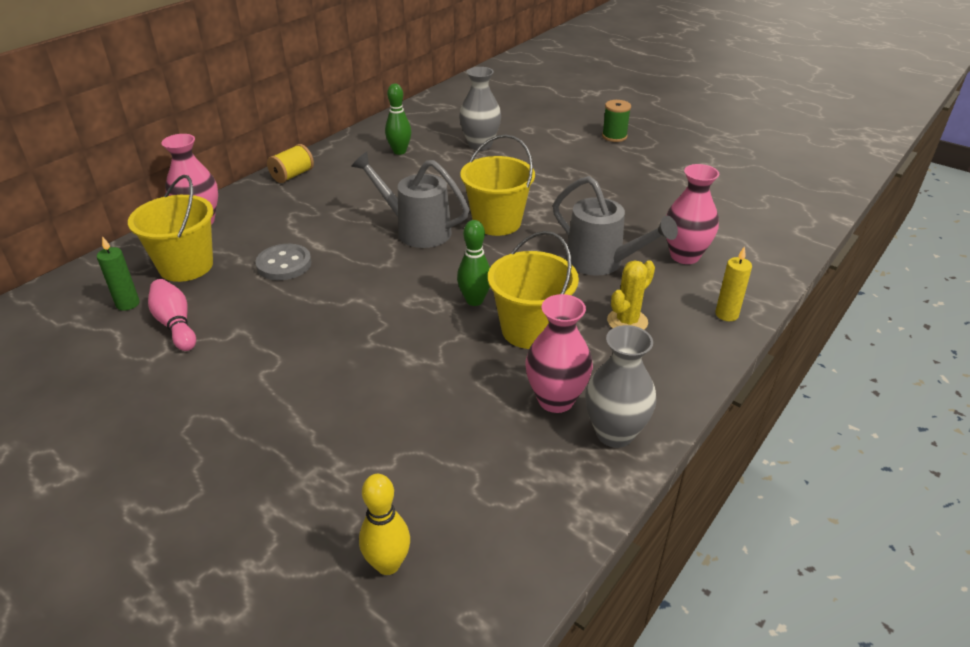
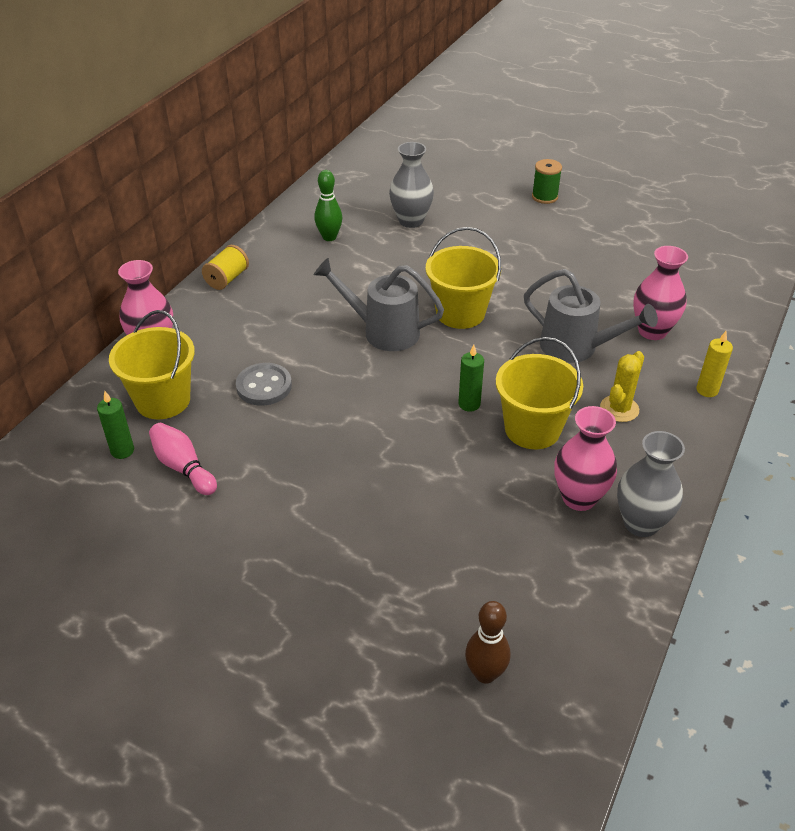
camera: 10 degrees left, 5 degrees up
yellow bowling pin [359,474,410,575] -> brown bowling pin [465,601,510,684]
green bowling pin [457,220,490,306] -> green candle [458,345,484,412]

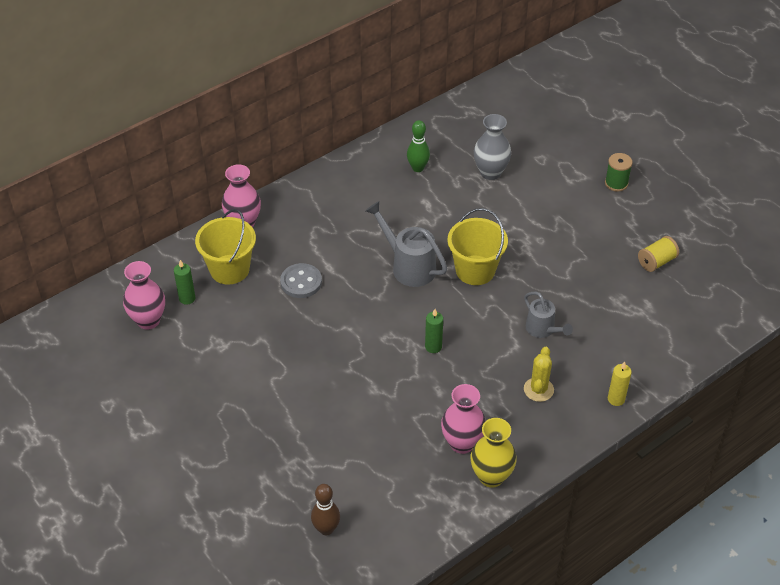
camera: 25 degrees right, 5 degrees up
pink bowling pin [149,423,217,495] -> none
yellow spool [202,245,249,290] -> yellow spool moved to [638,236,679,272]
yellow bucket [496,337,583,449] -> none
grey watering can [524,269,658,363] -> grey watering can [524,292,573,338], size x0.64
yellow cactus [600,351,644,422] -> yellow cactus turned 45 degrees counterclockwise [524,347,554,402]
grey vase [617,431,685,537] -> yellow vase [471,418,517,488]
pink vase [633,246,688,340] -> pink vase moved to [123,261,165,330]

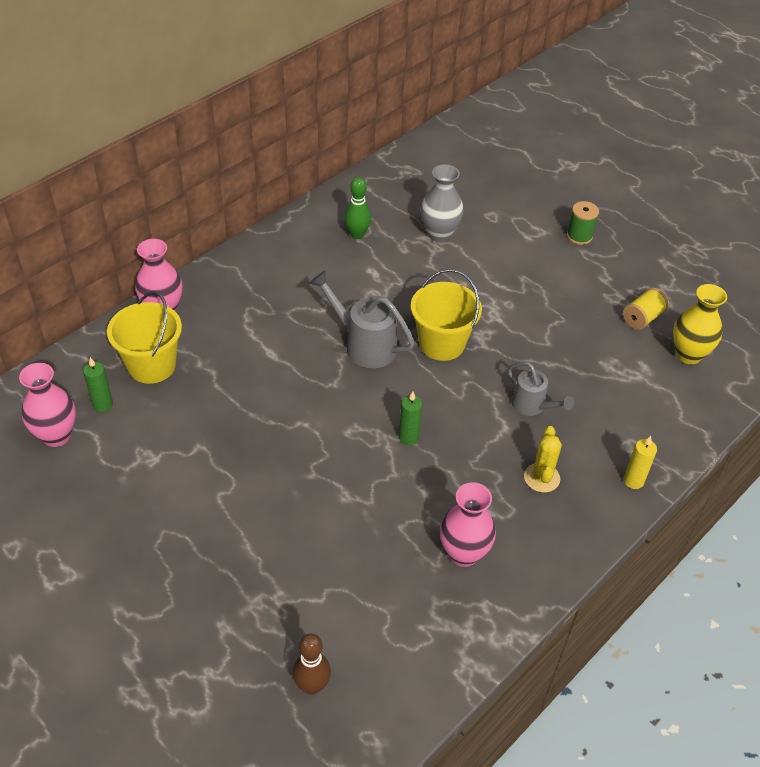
camera: 10 degrees left, 0 degrees up
grey button [280,263,322,298] -> none
yellow vase [471,418,517,488] -> yellow vase moved to [673,284,727,364]

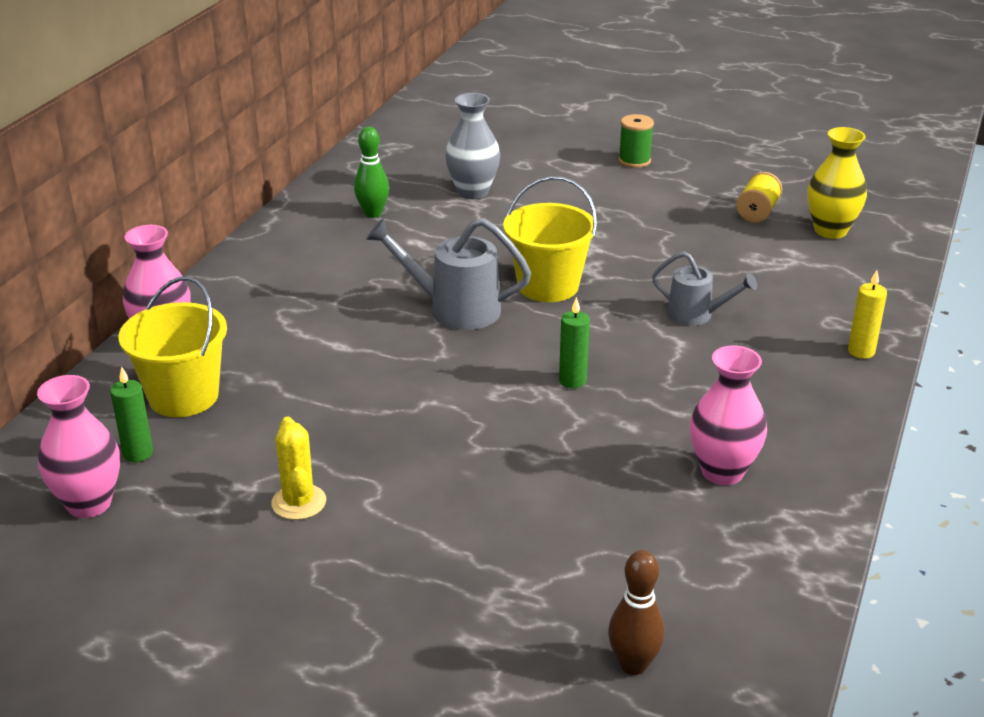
camera: 20 degrees left, 15 degrees down
yellow cactus [524,426,562,492] -> yellow cactus moved to [271,417,326,520]

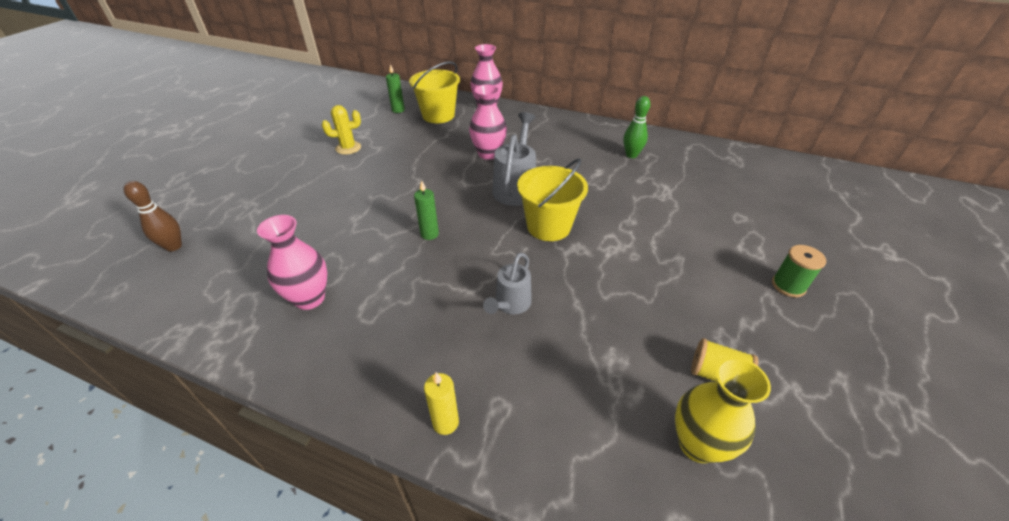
camera: 90 degrees right, 10 degrees up
pink vase [37,375,120,518] -> pink vase moved to [469,84,507,160]
grey vase [445,93,500,200] -> none

